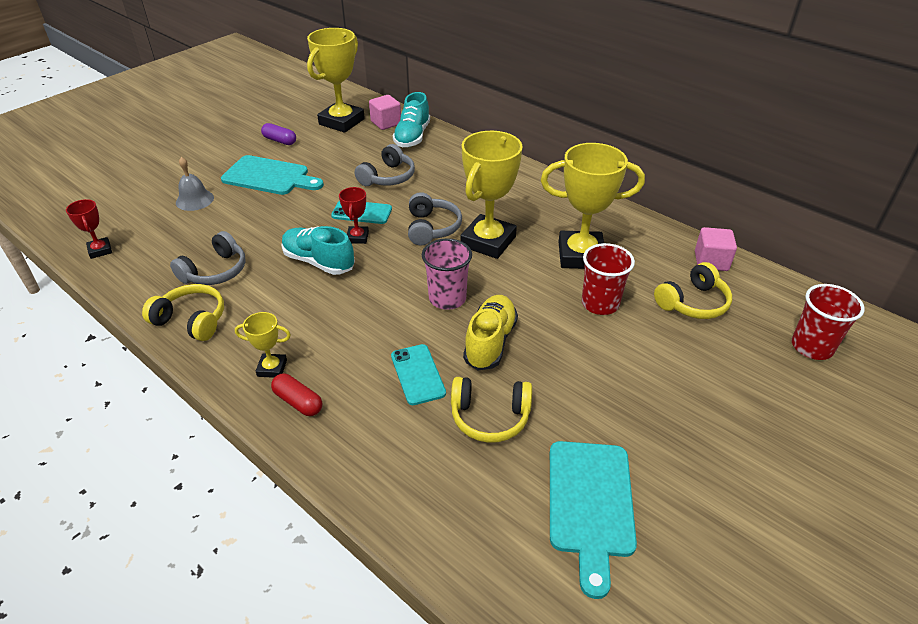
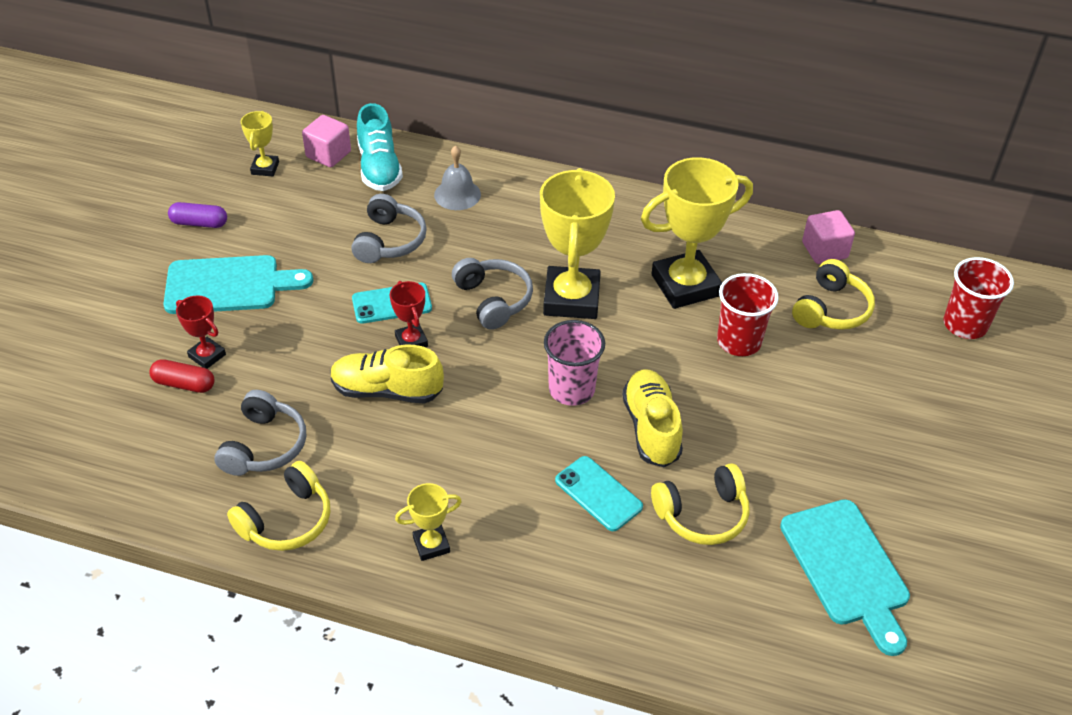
camera: 25 degrees left, 5 degrees up
red trophy [66,199,112,259] -> red trophy moved to [176,295,226,369]
yellow headphones [142,284,224,341] -> yellow headphones turned 135 degrees clockwise [227,461,330,551]
grey bell [176,157,214,211] -> grey bell moved to [434,145,481,210]
red capsule [271,374,322,416] -> red capsule moved to [149,359,214,393]
turquoise shoe [281,226,355,275] -> yellow shoe [330,345,444,404]
yellow trophy [307,28,365,133] -> yellow trophy [241,111,279,176], size x0.48

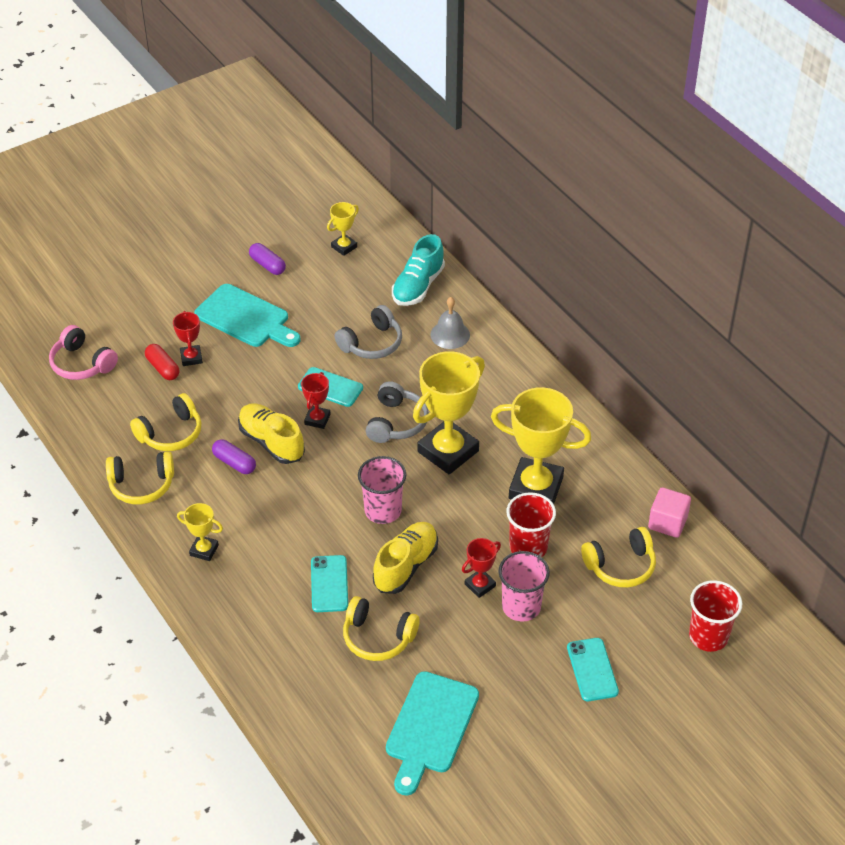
camera: 40 degrees right, 0 degrees up
grey headphones [214,390,306,476] -> yellow headphones [130,393,201,451]
pink cube [302,115,351,167] -> none
none -> pink headphones [49,325,118,380]
none -> purple capsule [212,440,256,474]
none -> red trophy [462,538,501,598]
none -> pink cup [498,551,550,622]
none -> turquoise phone [567,638,619,701]

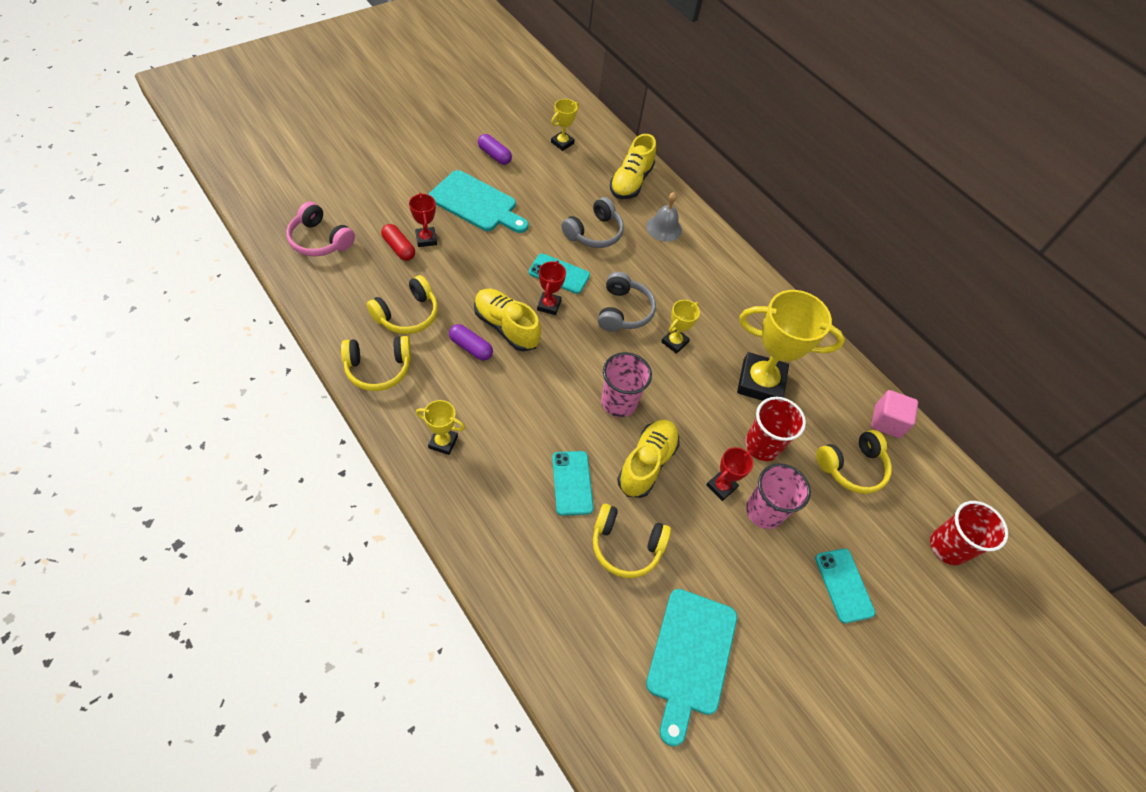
camera: 10 degrees left, 10 degrees up
turquoise shoe [392,234,445,306] -> yellow shoe [610,134,656,199]
yellow trophy [413,351,485,475] -> yellow trophy [661,300,700,354], size x0.48

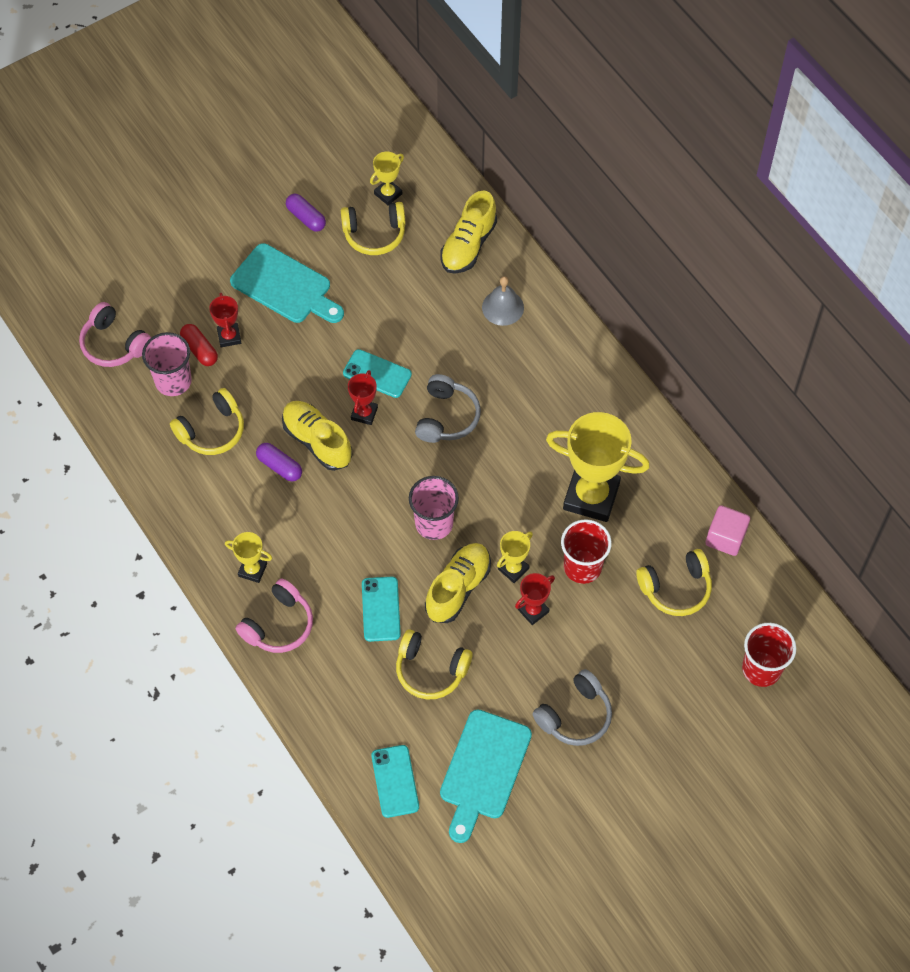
camera: 10 degrees right, 5 degrees up
yellow headphones [341,336,411,391] -> yellow headphones moved to [341,202,406,255]
grey headphones [561,197,624,248] -> grey headphones moved to [532,669,612,746]
yellow trophy [661,300,700,354] -> yellow trophy moved to [497,531,533,583]
pink cup [746,463,811,529] -> pink cup moved to [142,332,192,396]
turquoise phone [815,549,875,623] -> turquoise phone moved to [371,745,419,818]
none -> pink headphones [236,578,313,653]

